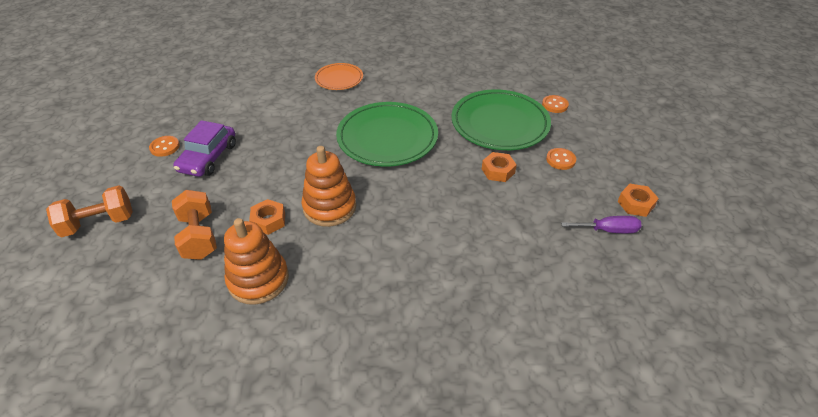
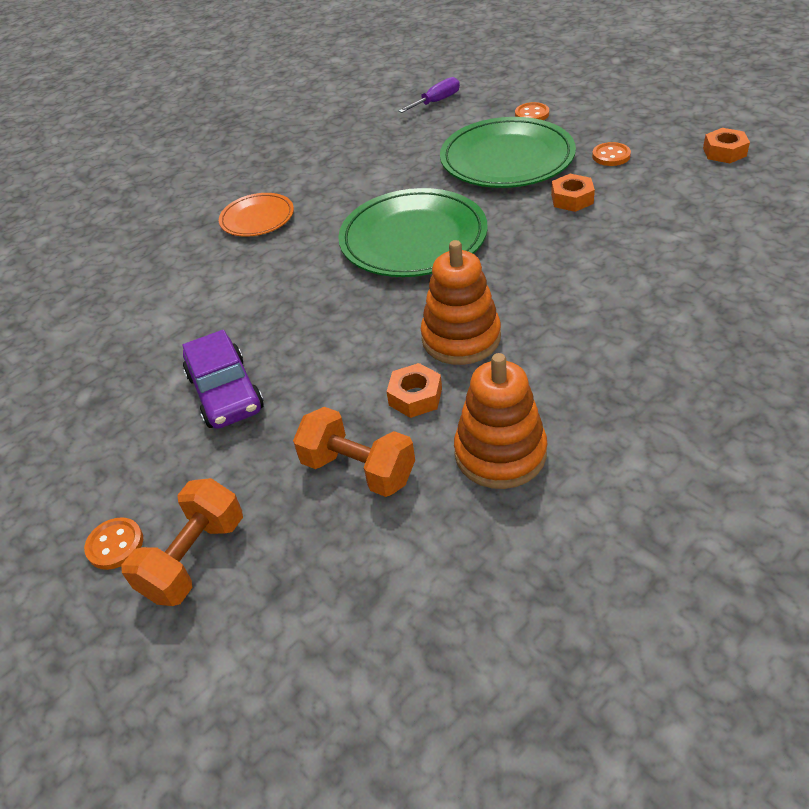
camera: 35 degrees left, 0 degrees up
orange button [149,136,180,157] -> orange button moved to [84,517,143,570]
purple screwdriver [561,216,641,233] -> purple screwdriver moved to [399,77,460,113]

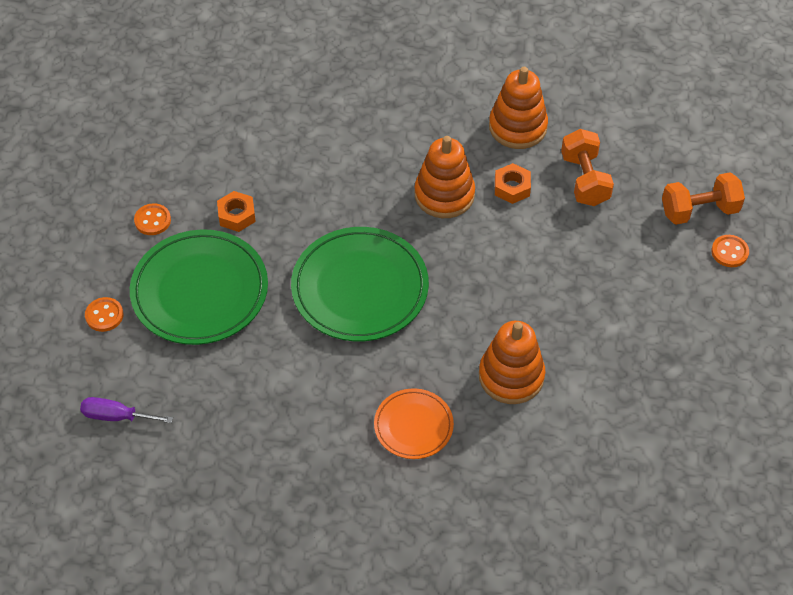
camera: 135 degrees left, 10 degrees up
purple car [182,330,264,429] -> none
orange nut [703,128,750,163] -> none
none -> orange stacking toy [479,321,545,404]

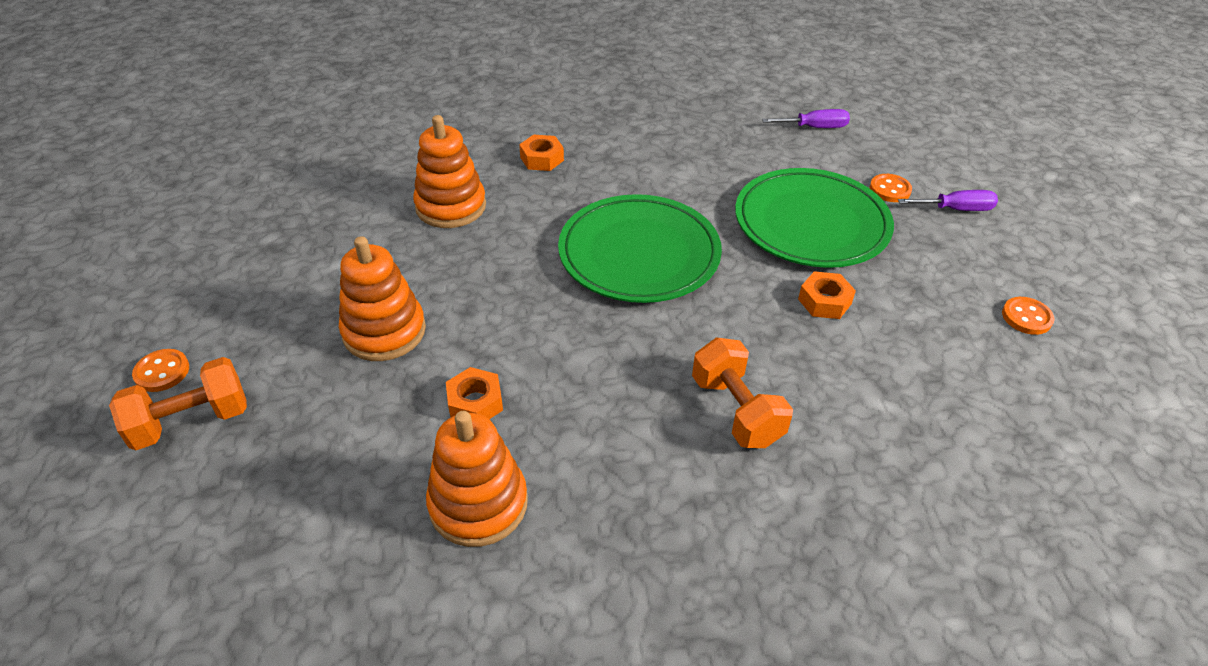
camera: 165 degrees right, 10 degrees down
orange button [134,203,171,235] -> orange button moved to [1002,297,1055,335]
orange plate [374,388,454,459] -> orange nut [519,134,564,171]
orange stacking toy [414,136,475,218] -> orange stacking toy moved to [339,236,426,361]
orange dumbbell [561,129,614,206] -> orange dumbbell moved to [692,337,793,448]
none -> purple screwdriver [898,190,998,211]

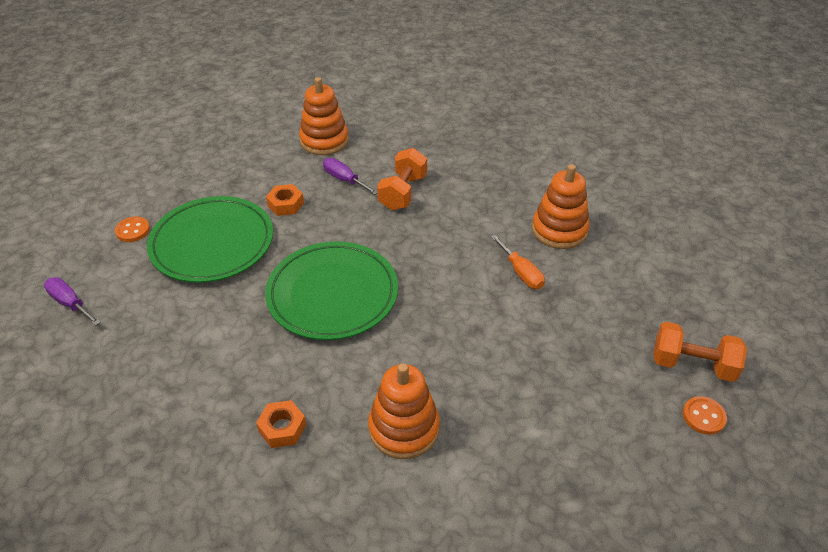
camera: 135 degrees left, 0 degrees up
orange stacking toy [339,236,426,361] -> orange stacking toy moved to [299,77,349,155]
orange nut [446,367,503,419] -> orange screwdriver [491,235,545,289]
purple screwdriver [898,190,998,211] -> purple screwdriver moved to [323,158,378,195]
orange button [1002,297,1055,335] -> none

